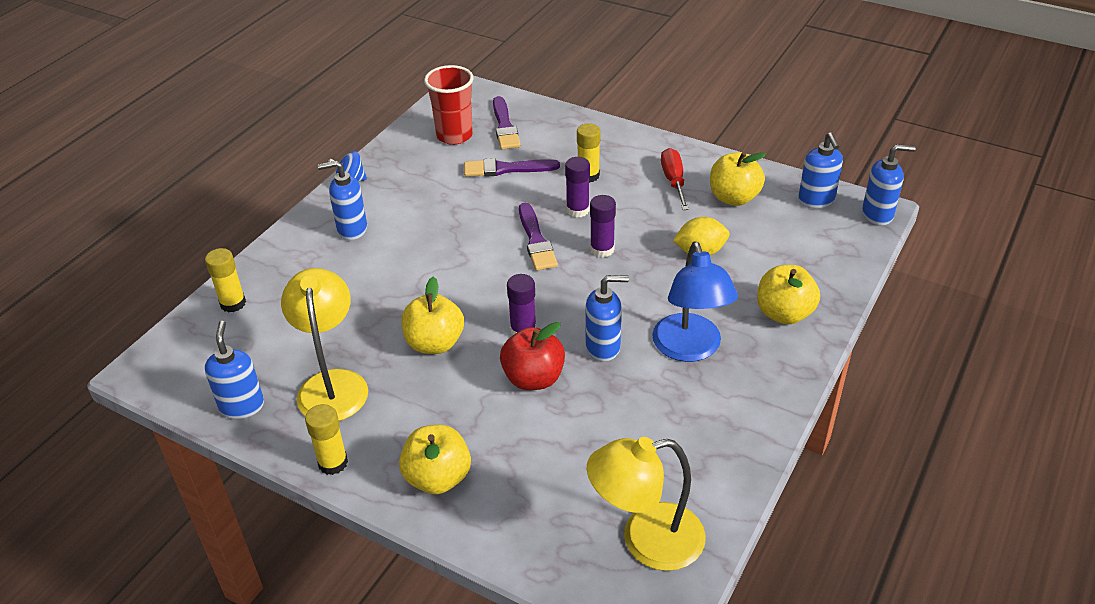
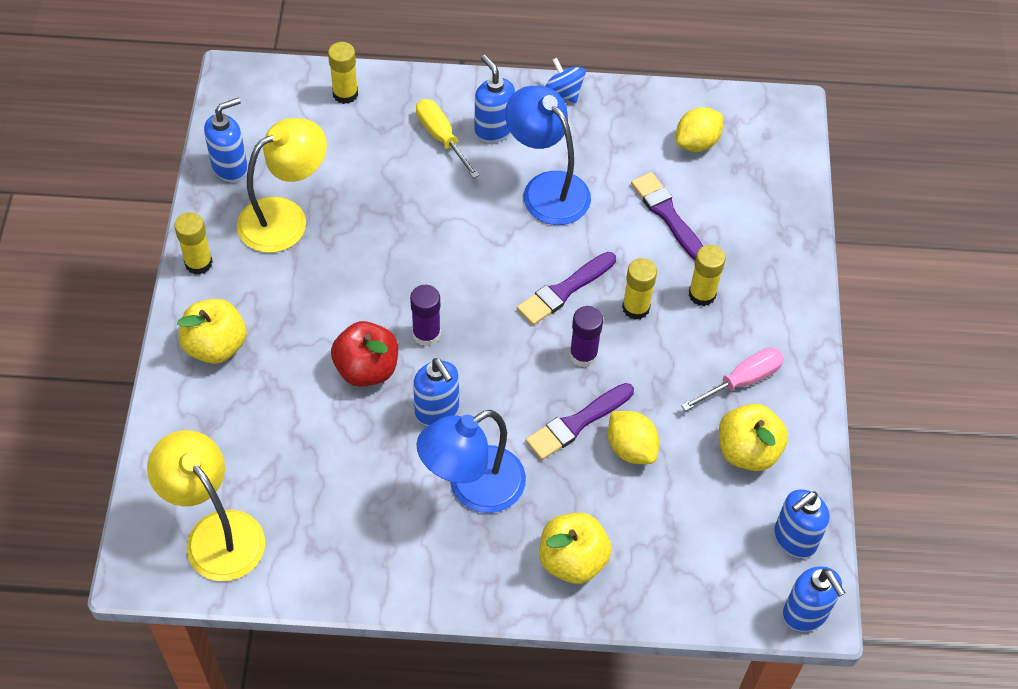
camera: 60 degrees right, 15 degrees up
yellow apple [401,277,464,354] -> none
red cup [424,65,474,145] -> yellow lemon [676,107,723,152]
purple brush [493,96,521,150] -> purple brush moved to [526,383,634,460]
purple glue stick [565,157,590,218] -> yellow glue stick [622,258,657,320]
red screwdriver [661,148,689,210] -> pink screwdriver [681,347,784,411]
none -> yellow screwdriver [416,99,480,179]
none -> blue lamp [505,86,591,225]

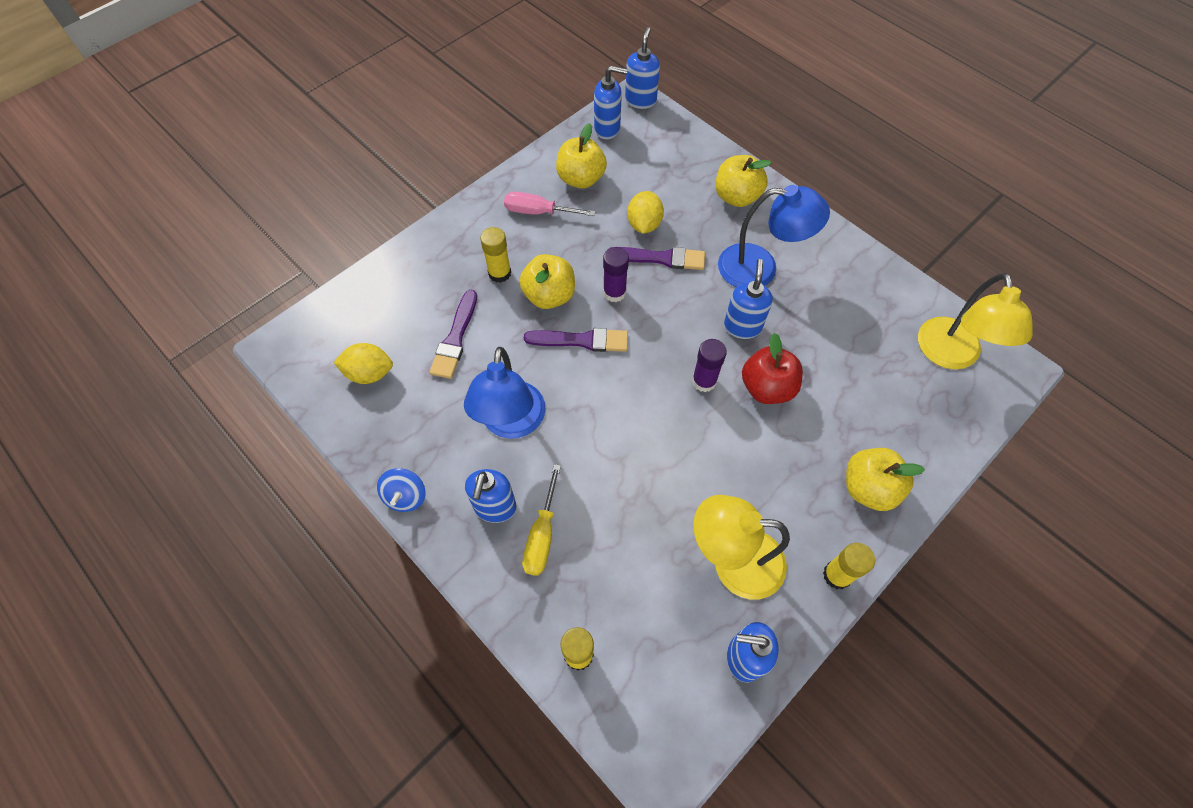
camera: 135 degrees left, 5 degrees up
yellow glue stick [622,258,657,320] -> yellow apple [519,254,575,309]

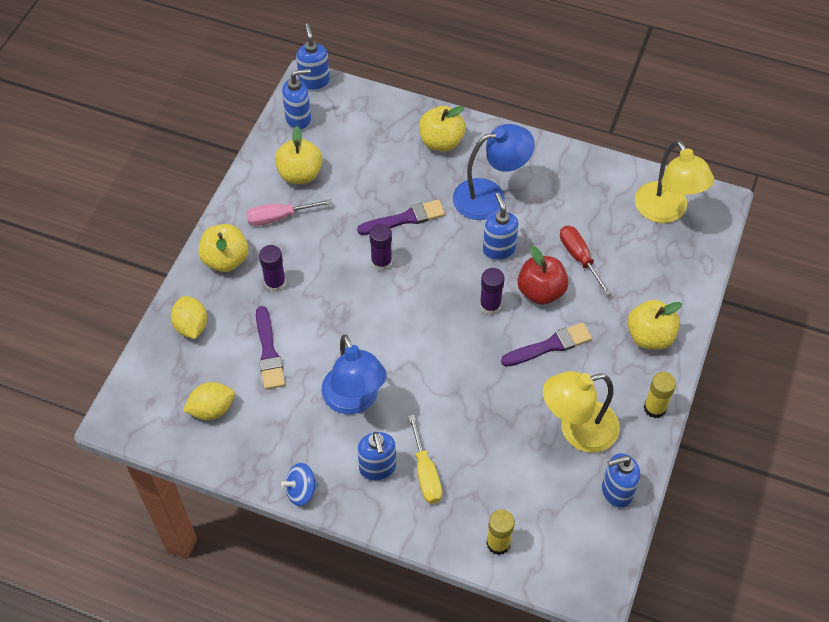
camera: 25 degrees left, 5 degrees down
blue spinning top [377,468,426,512] -> blue spinning top turned 90 degrees clockwise [281,463,318,506]
yellow glue stick [480,227,511,283] -> purple glue stick [259,245,286,292]
yellow apple [519,254,575,309] -> yellow apple moved to [198,224,249,272]
purple brush [524,328,628,352] -> purple brush moved to [501,323,592,367]
yellow lemon [627,191,664,234] -> yellow lemon moved to [171,296,207,339]
none -> red screwdriver [560,226,612,296]

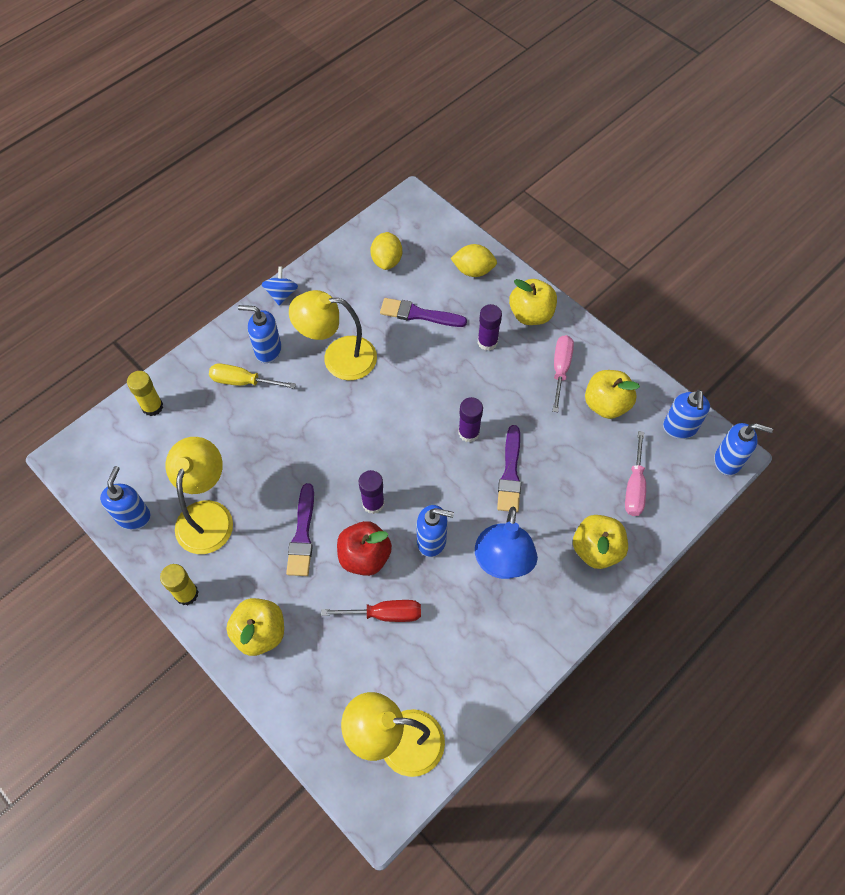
camera: 115 degrees right, 5 degrees up
blue lamp [321,335,387,414] -> yellow lamp [289,290,377,380]
none -> pink screwdriver [625,431,646,516]

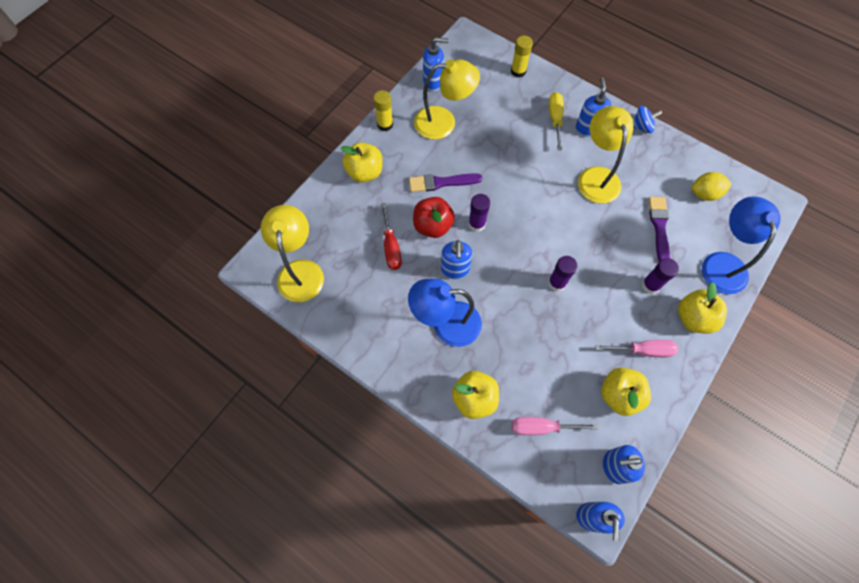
camera: 80 degrees right, 5 degrees up
yellow lemon [450,244,497,277] -> blue lamp [702,196,781,294]
purple brush [497,425,521,512] -> none

